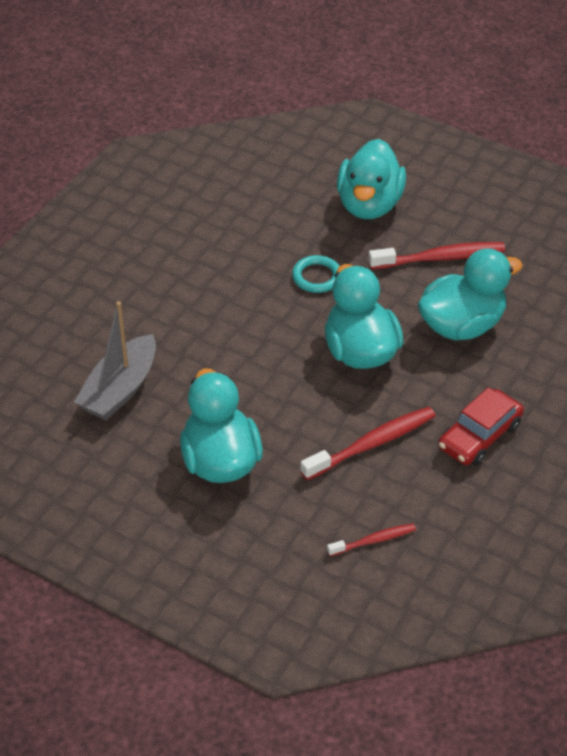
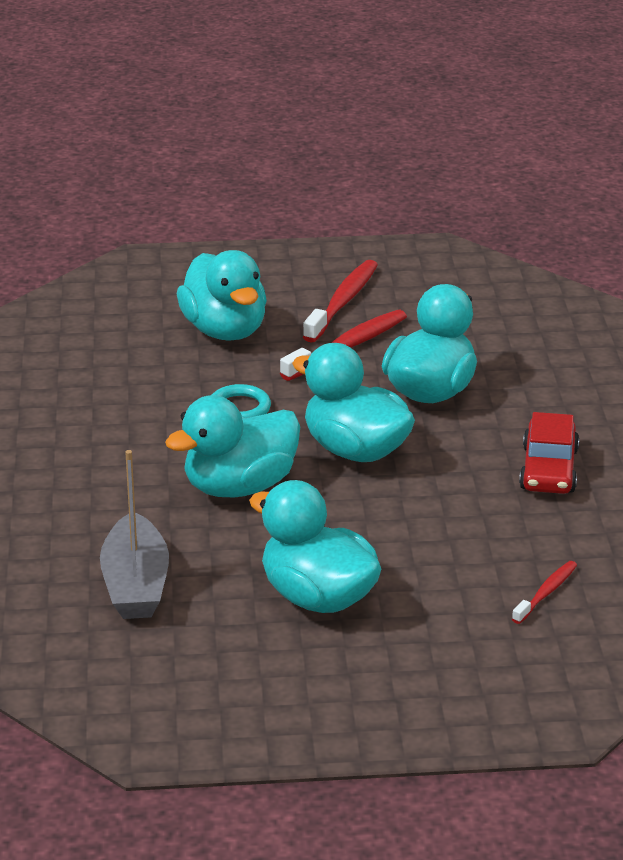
camera: 35 degrees left, 15 degrees down
red toothbrush [300,407,436,480] -> red toothbrush moved to [303,260,378,343]
none -> turquoise duck [165,395,300,497]

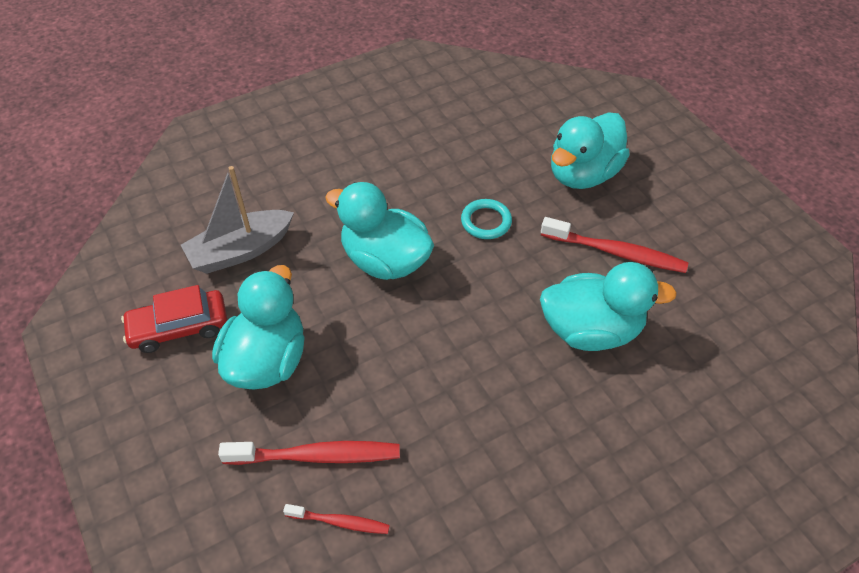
camera: 65 degrees right, 20 degrees up
turquoise duck [292,343,415,462] -> none
red toothbrush [303,260,378,343] -> red toothbrush moved to [218,441,400,465]
red car [519,412,579,494] -> red car moved to [121,285,227,353]

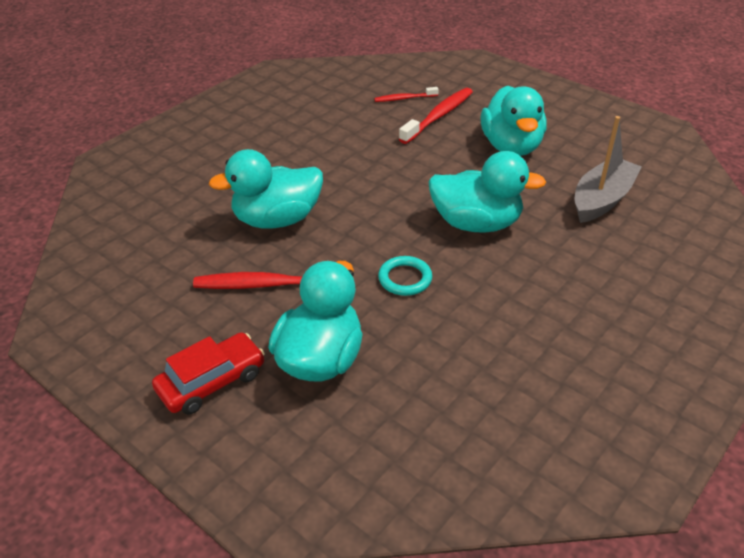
camera: 160 degrees right, 10 degrees down
red car [121,285,227,353] -> red car moved to [152,332,265,415]
red toothbrush [218,441,400,465] -> red toothbrush turned 150 degrees clockwise [399,88,473,144]

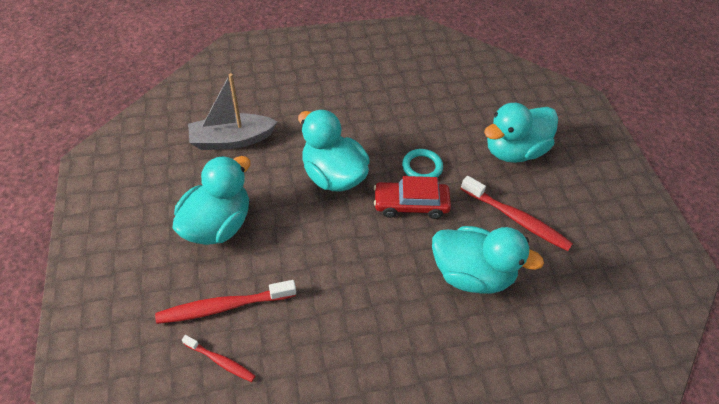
camera: 145 degrees left, 10 degrees up
red car [152,332,265,415] -> red car moved to [374,176,451,219]

